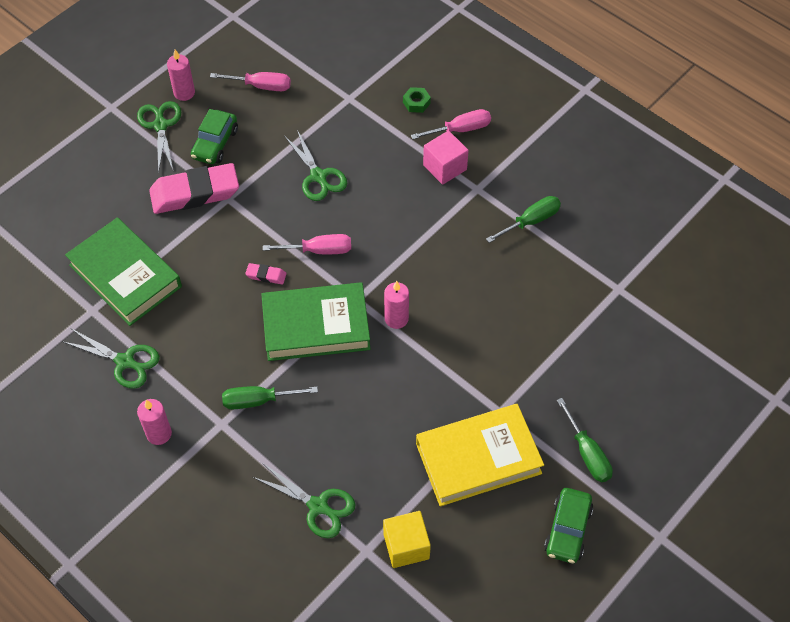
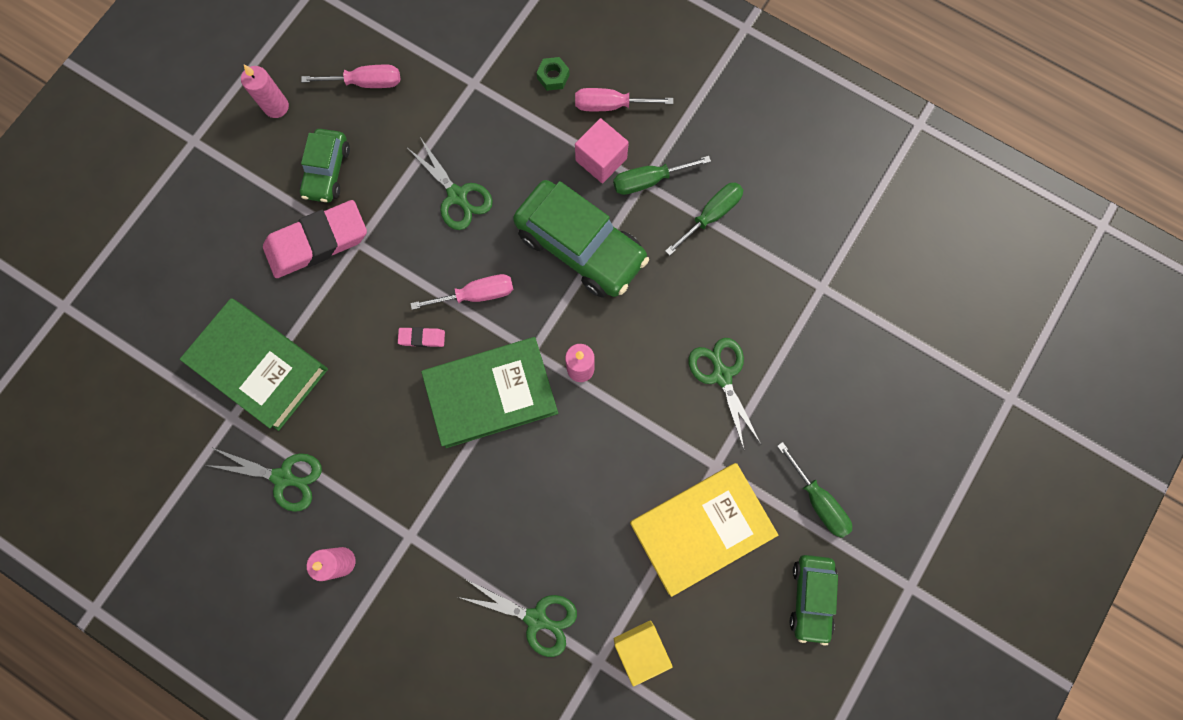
camera: 10 degrees left, 20 degrees up
green scissors [137,101,181,173] -> green scissors moved to [689,338,761,449]
green screwdriver [222,386,318,409] -> green screwdriver moved to [613,156,711,195]
pink screwdriver [411,109,491,139] -> pink screwdriver turned 150 degrees counterclockwise [575,88,673,111]
none -> green car [513,180,649,298]

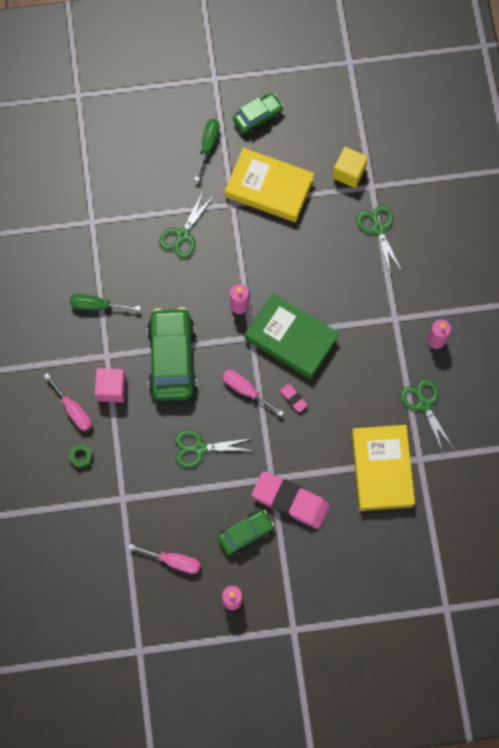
camera: 130 degrees left, 5 degrees down
green book [180,298,328,431] -> yellow book [352,425,415,511]
pink screwdriver [301,65,400,88] -> pink screwdriver turned 150 degrees clockwise [128,544,201,574]
green scissors [407,137,493,230] -> green scissors turned 105 degrees counterclockwise [175,430,254,468]
green screwdriver [613,156,711,195] -> none

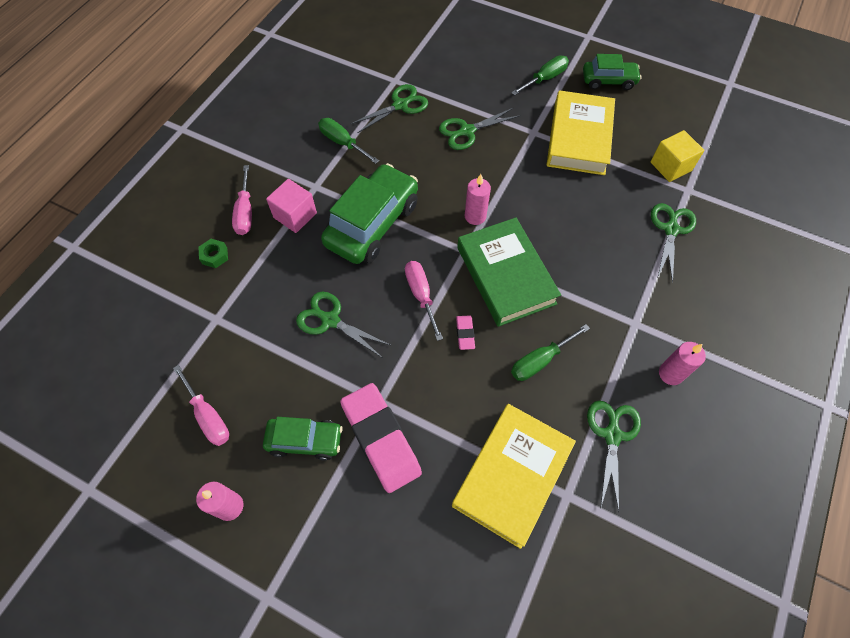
camera: 35 degrees right, 10 degrees down
yellow book [225,148,314,222] -> yellow book turned 45 degrees clockwise [547,90,615,175]
none -> green scissors [350,84,428,133]
none -> green screwdriver [511,324,590,381]

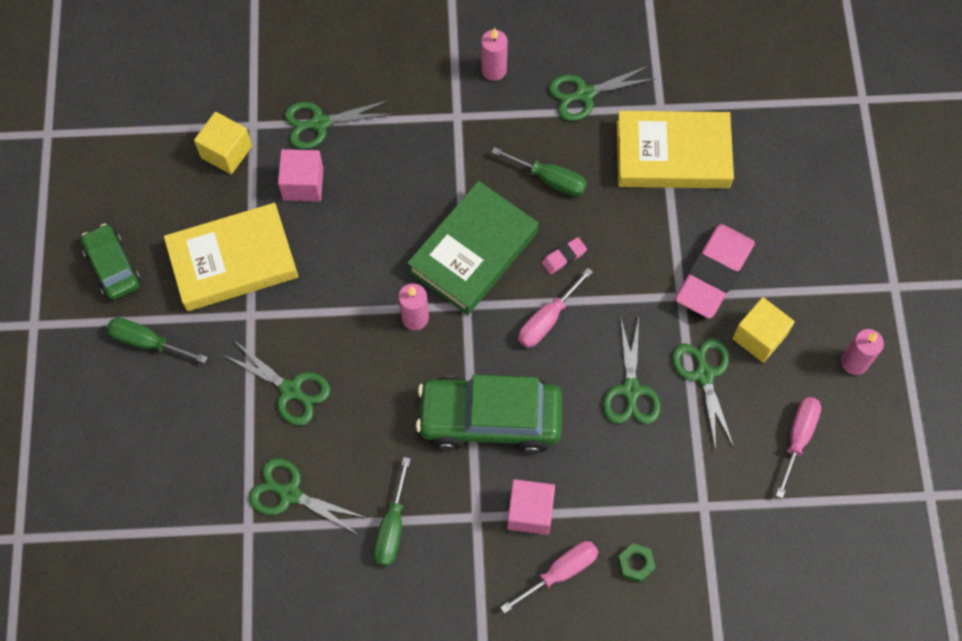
camera: 120 degrees left, 5 degrees up
green car [263,417,343,461] -> yellow cube [732,297,795,363]
none -> pink cube [278,149,324,202]
none -> green scissors [672,338,734,450]

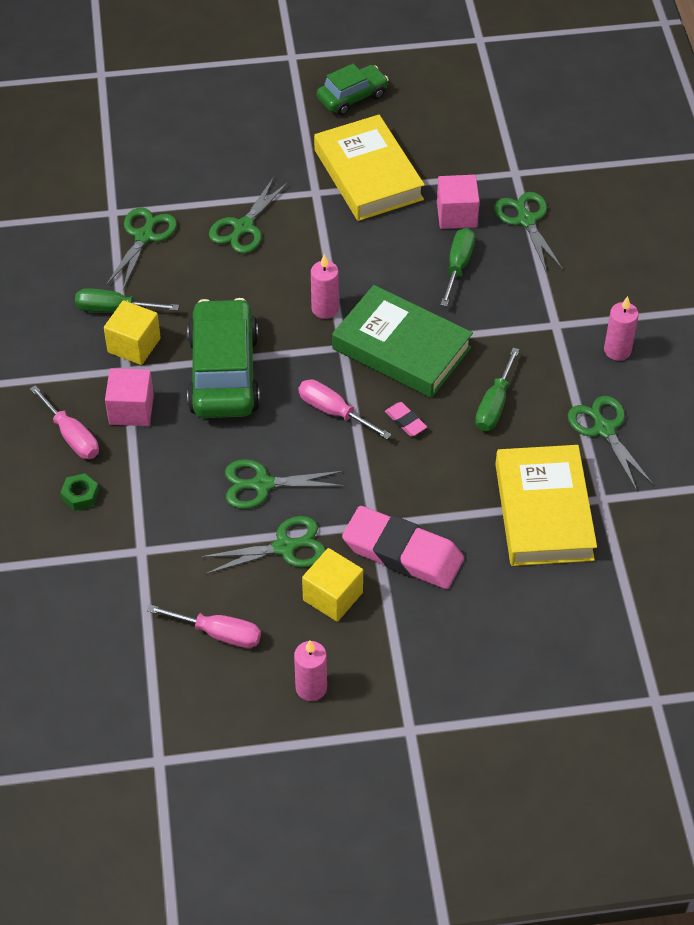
camera: 85 degrees right, 15 degrees down
green screwdriver [107,318,208,363] -> green screwdriver moved to [440,228,475,306]
yellow cube [194,112,252,174] -> yellow cube moved to [104,300,161,365]

